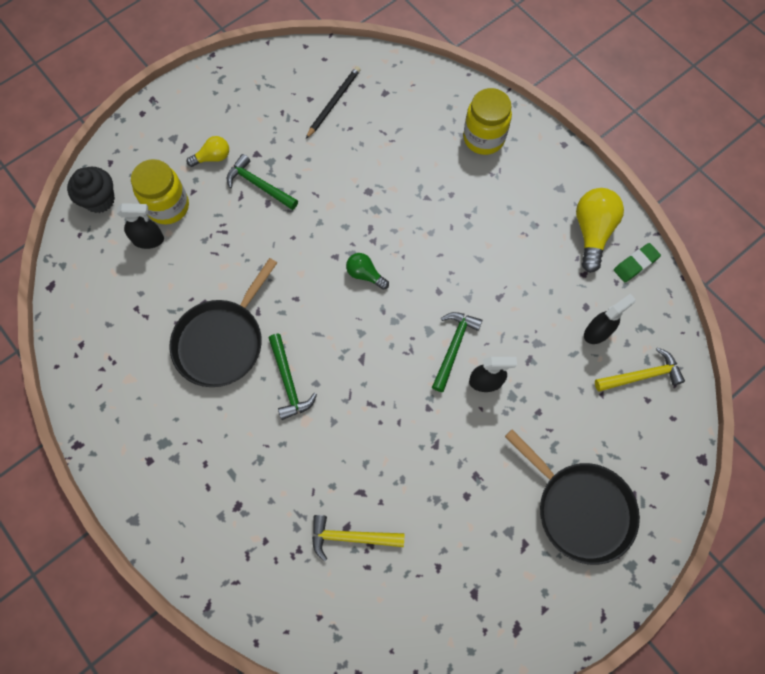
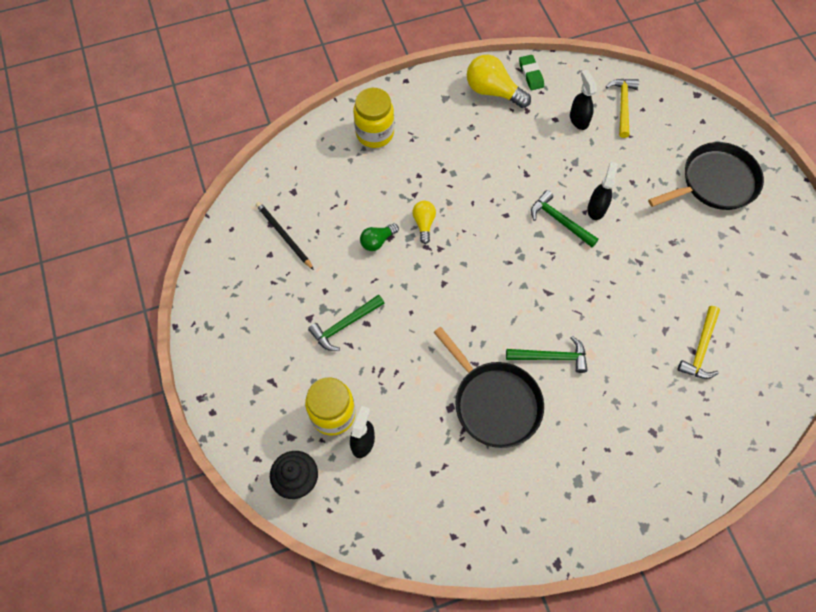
camera: 70 degrees left, 5 degrees down
yellow light bulb [186,136,229,167] -> yellow light bulb moved to [412,201,436,244]
green light bulb [346,253,389,290] -> green light bulb moved to [360,224,399,251]

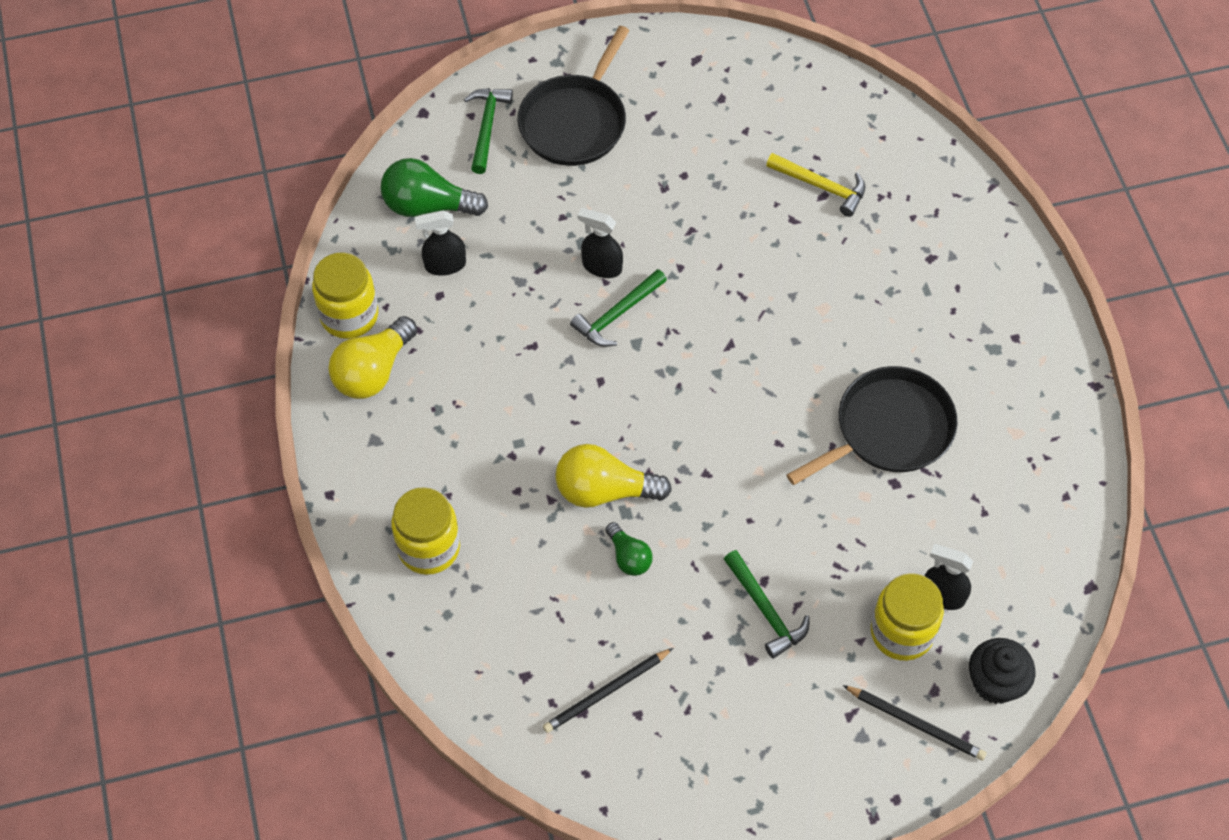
camera: 85 degrees left, 5 degrees down
yellow light bulb [412,201,436,244] -> yellow light bulb [555,444,672,508], size x1.76
green hammer [506,336,588,373] -> green hammer moved to [464,88,513,174]
green eraser [519,55,544,90] -> yellow jar [312,253,378,339]
yellow hammer [606,79,639,138] -> green light bulb [381,158,488,217]
black pan [648,142,764,210] -> black pan turned 135 degrees counterclockwise [518,26,630,166]
none -> black pencil [842,685,987,761]

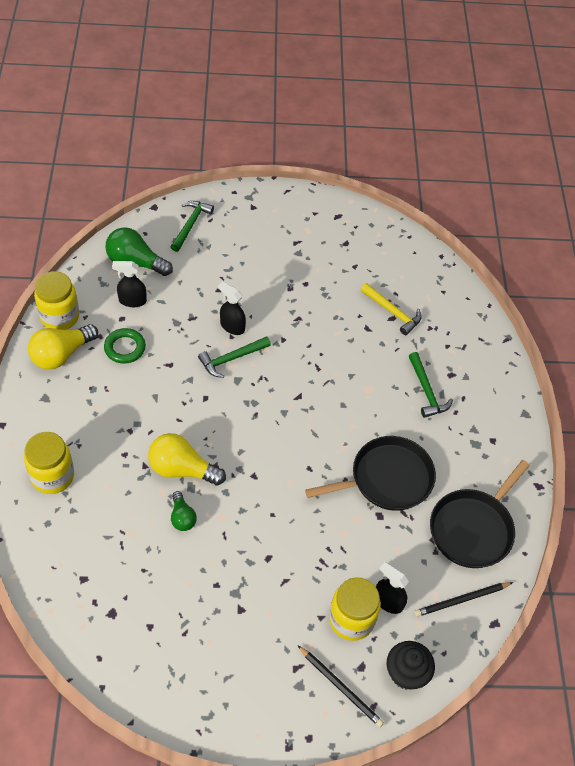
camera: 10 degrees right, 5 degrees down
black pan [518,26,630,166] -> black pan moved to [430,460,530,568]
black pencil [543,648,673,733] -> black pencil moved to [415,582,513,617]
green hammer [724,550,810,659] -> green hammer moved to [409,352,453,418]
none -> green ring [104,328,146,364]

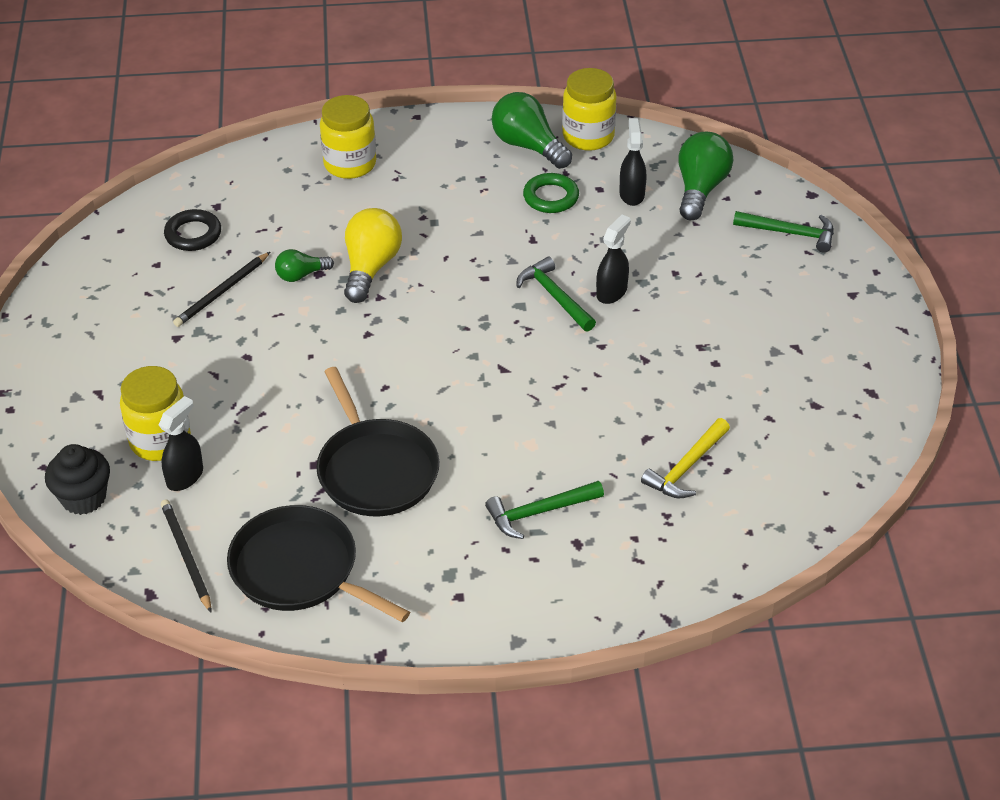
camera: 90 degrees right, 10 degrees down
yellow light bulb [28,324,98,369] -> green light bulb [492,92,572,169]
black pencil [297,645,384,727] -> black pencil moved to [173,252,270,327]
none -> black ring [164,209,221,251]

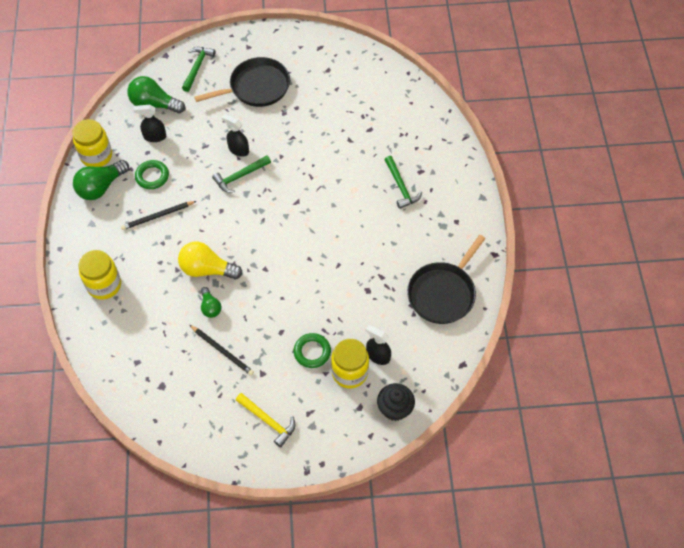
camera: 90 degrees left, 15 degrees up
black pencil [161,499,211,613] -> black pencil moved to [121,201,196,230]
black ring [164,209,221,251] -> none
black pan [316,367,439,516] -> black pan moved to [194,57,290,107]
yellow hammer [641,418,730,498] -> yellow hammer moved to [236,393,295,447]
none -> green ring [294,333,331,368]

